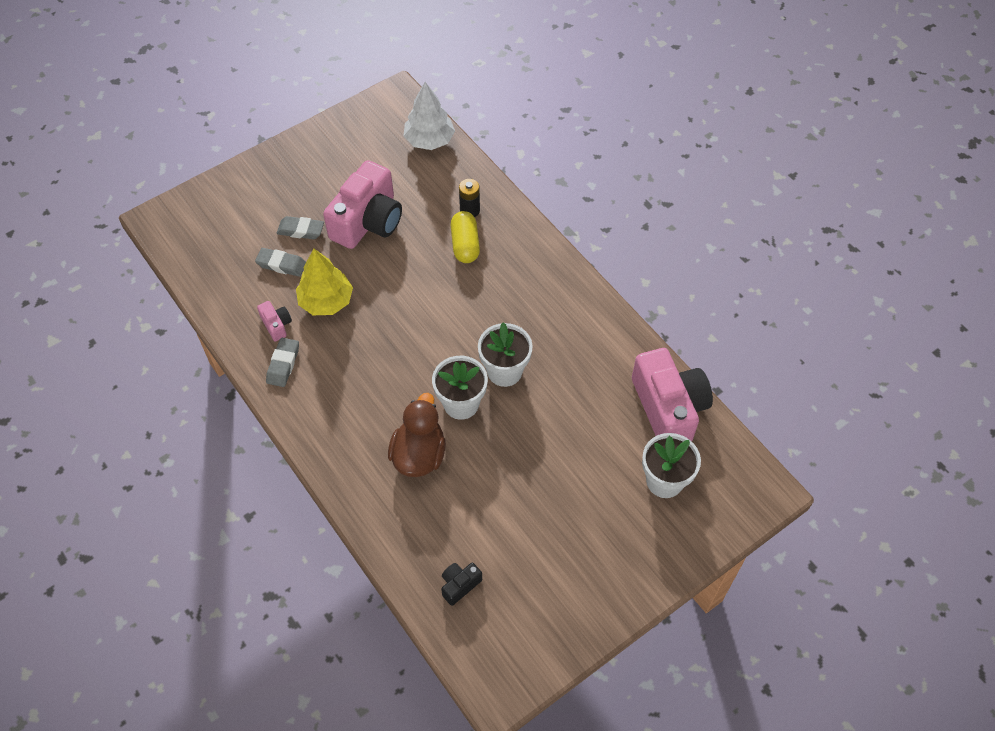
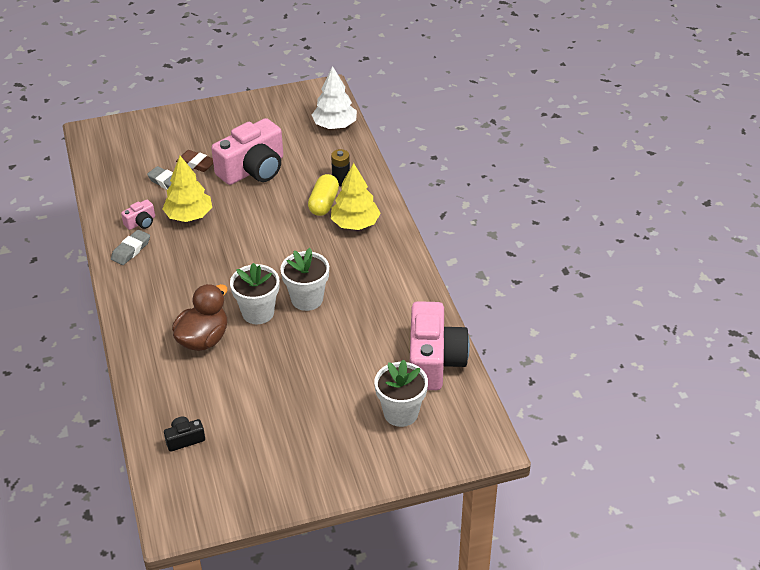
camera: 20 degrees right, 15 degrees down
pink camera [257,301,292,341] -> pink camera turned 60 degrees clockwise [121,200,155,230]
grey eraser [277,216,324,239] -> brown eraser [176,150,213,172]
none -> yellow tree [331,163,381,230]

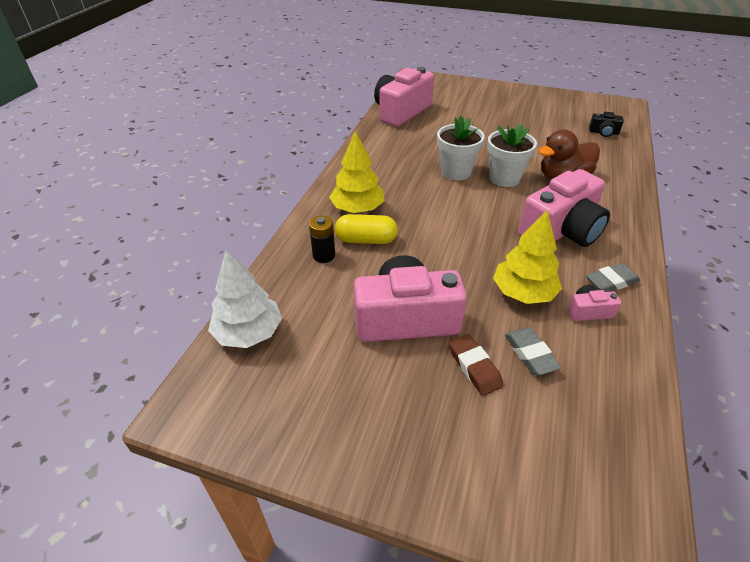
camera: 145 degrees left, 0 degrees up
yellow capsule [308,174,339,216] -> yellow capsule turned 45 degrees clockwise [335,214,398,244]
white flower pot [374,359,428,427] -> none
none -> pink camera [518,169,610,247]

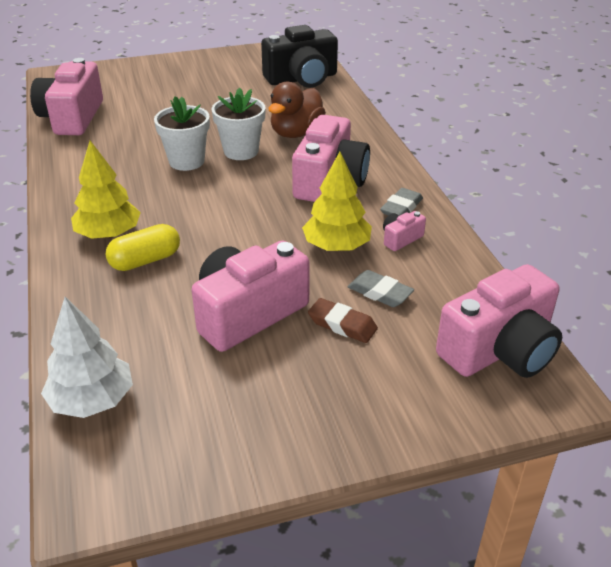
camera: 35 degrees left, 5 degrees down
black battery [309,216,335,263] -> none
black camera [589,112,624,137] -> black camera [261,25,338,88], size x2.31
none -> pink camera [436,264,562,378]

